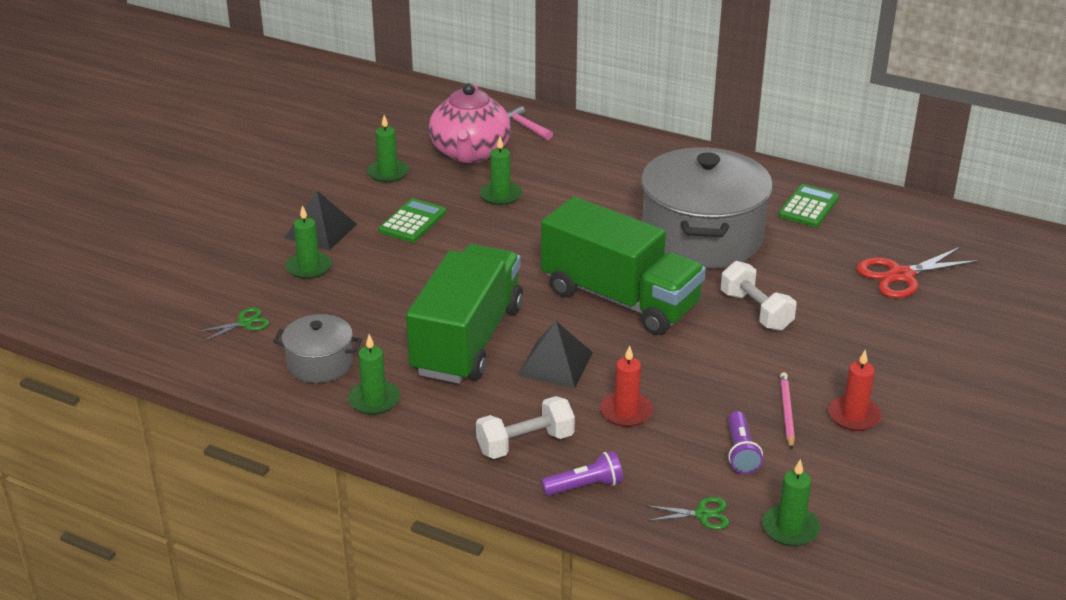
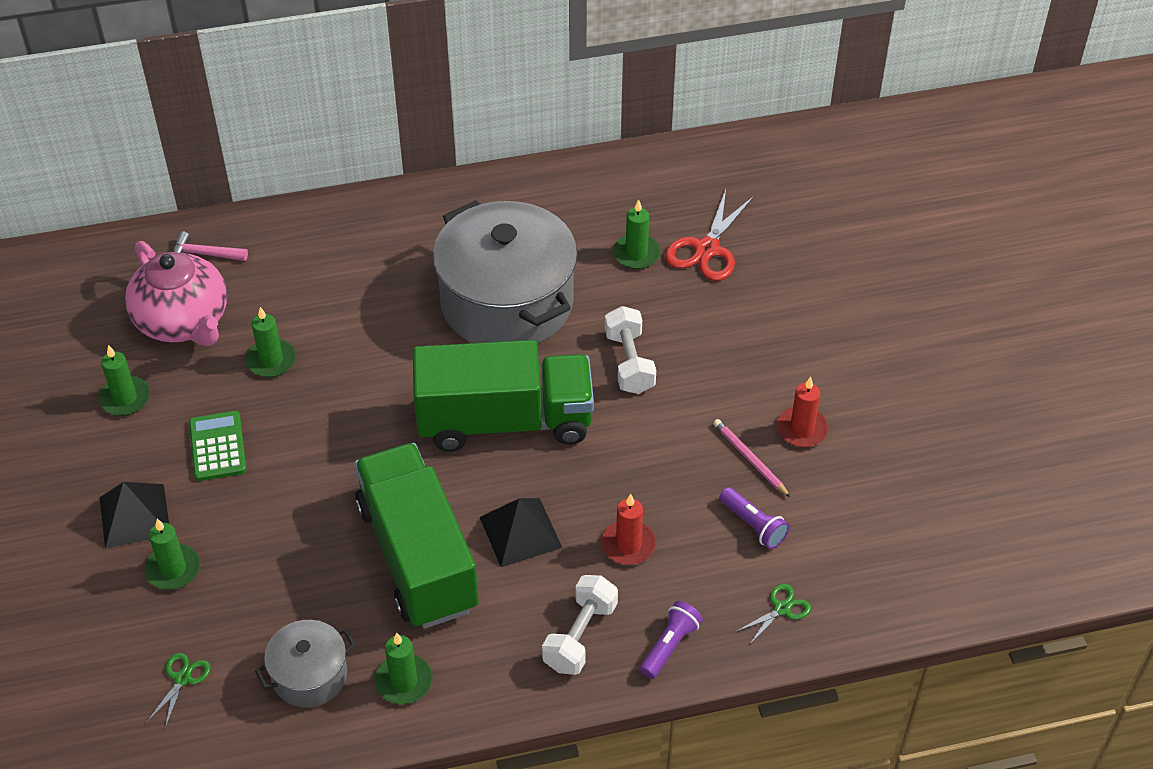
camera: 40 degrees left, 15 degrees up
white dumbbell [721,261,796,331] -> white dumbbell turned 60 degrees clockwise [605,306,656,394]
green candle [762,459,820,546] -> green candle moved to [613,199,661,269]
green calculator [779,184,839,227] -> none

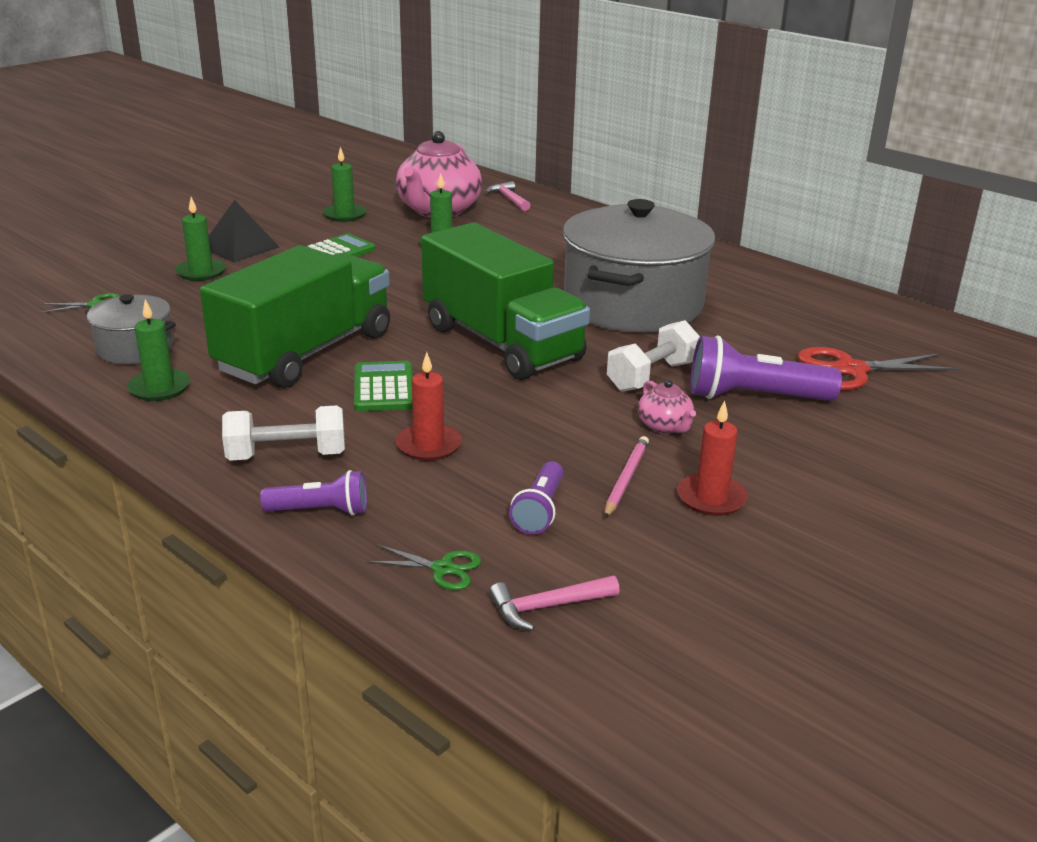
camera: 55 degrees right, 20 degrees down
black pyramid [480,498,562,567] -> green calculator [354,361,413,411]
green candle [613,199,661,269] -> none
none -> pink hammer [489,576,620,631]
none -> pink teapot [638,380,696,433]
none -> purple flashlight [690,335,842,401]

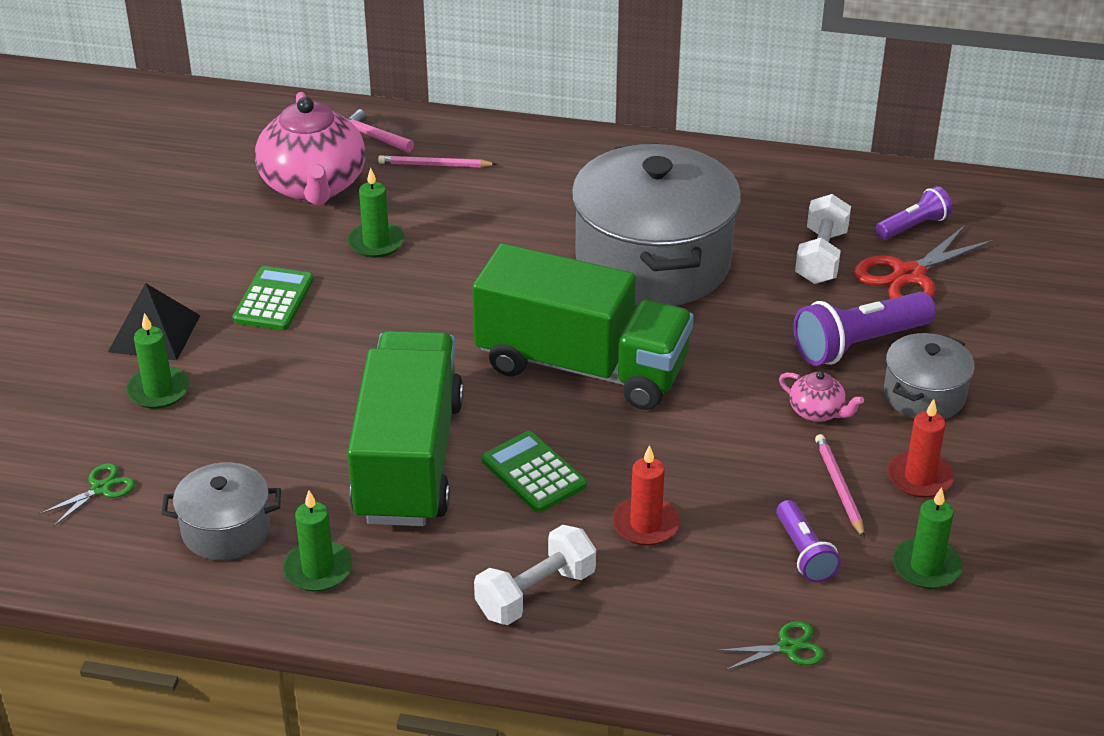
camera: 30 degrees left, 10 degrees up
purple flashlight [260,470,367,516] -> purple flashlight moved to [876,186,953,239]
green candle [322,147,366,222] -> green candle moved to [892,487,962,589]
pink hammer [489,576,620,631] -> none
white dumbbell [607,320,700,392] -> white dumbbell moved to [795,194,851,284]
none -> pink pencil [378,155,497,168]
none -> grey pot [884,333,975,419]

